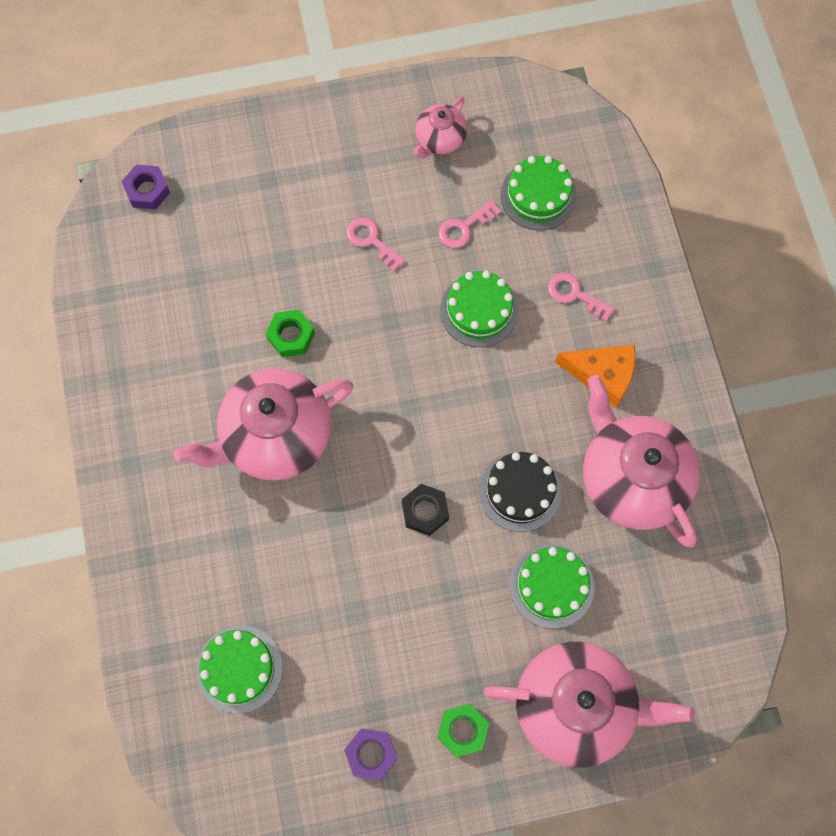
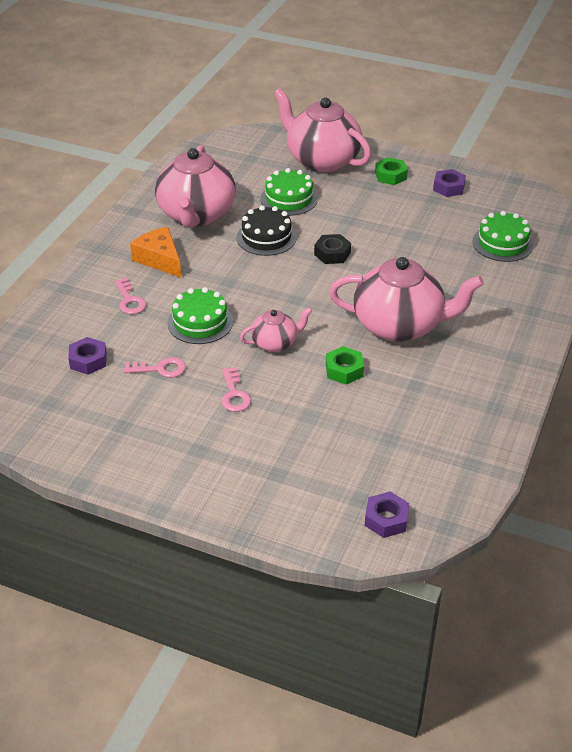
camera: 145 degrees left, 30 degrees down
pink teapot [414,96,467,158] -> pink teapot moved to [240,307,312,352]
green cake [500,156,577,230] -> purple nut [68,337,107,375]

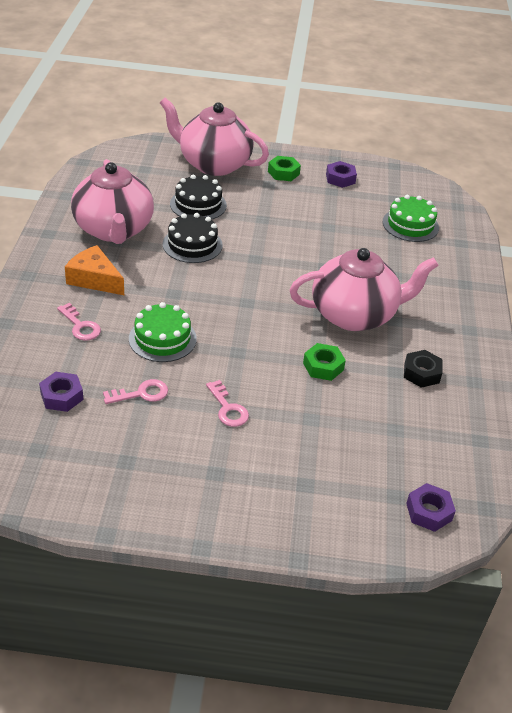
camera: 20 degrees left, 0 degrees up
pink teapot [240,307,312,352] -> none
green cake [260,168,318,216] -> black cake [170,175,227,220]
black nut [314,234,351,264] -> black nut moved to [404,350,443,388]

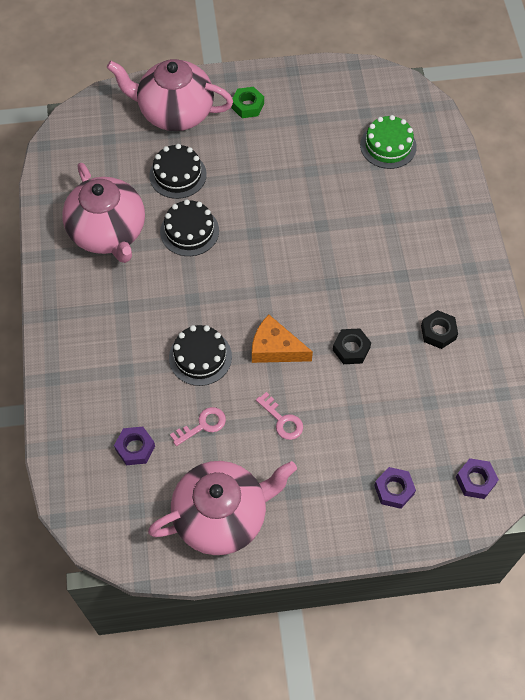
camera: 10 degrees left, 20 degrees up
pink key [57,303,101,341] -> none
orange cheese [65,245,124,295] -> orange cheese moved to [252,315,313,363]
green cake [129,302,197,362] -> black cake [169,325,232,386]
pink teapot [290,248,439,331] -> pink teapot moved to [148,461,297,555]
green nut [303,343,346,381] -> black nut [333,328,371,364]
purple nut [326,161,357,188] -> purple nut moved to [374,467,416,509]

